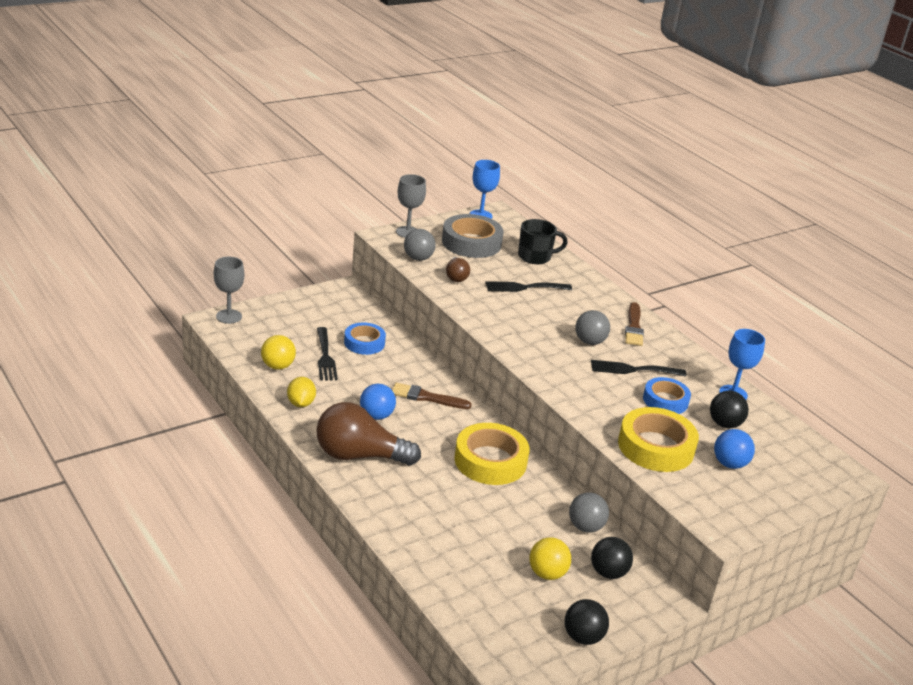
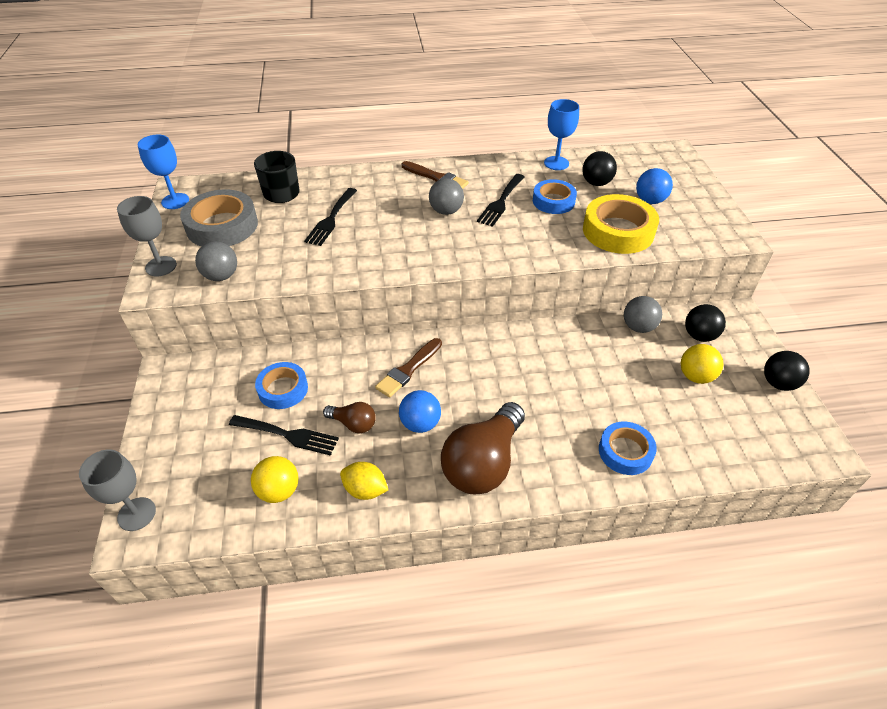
camera: 60 degrees left, 15 degrees up
brown light bulb [446,257,470,282] -> brown light bulb moved to [323,402,376,434]
yellow tape [454,423,530,485] -> none
none -> blue tape [599,422,657,475]

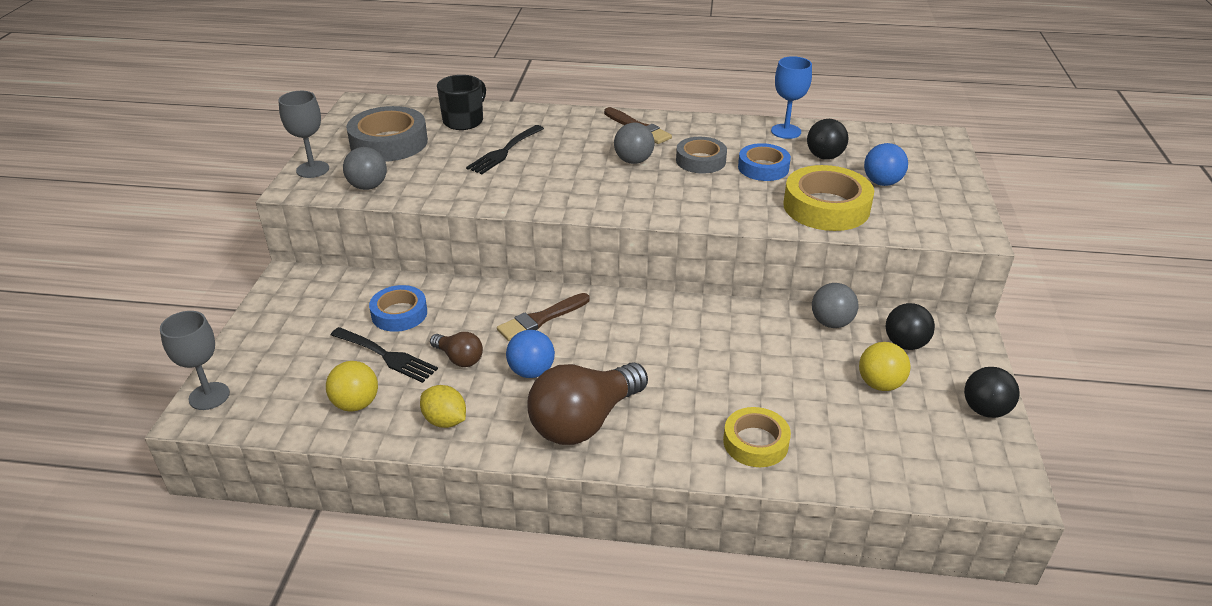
camera: 15 degrees right, 10 degrees down
blue goblet [138,134,189,209] -> none
black fork [477,174,525,227] -> grey tape [676,137,727,174]
blue tape [599,422,657,475] -> yellow tape [723,407,791,467]

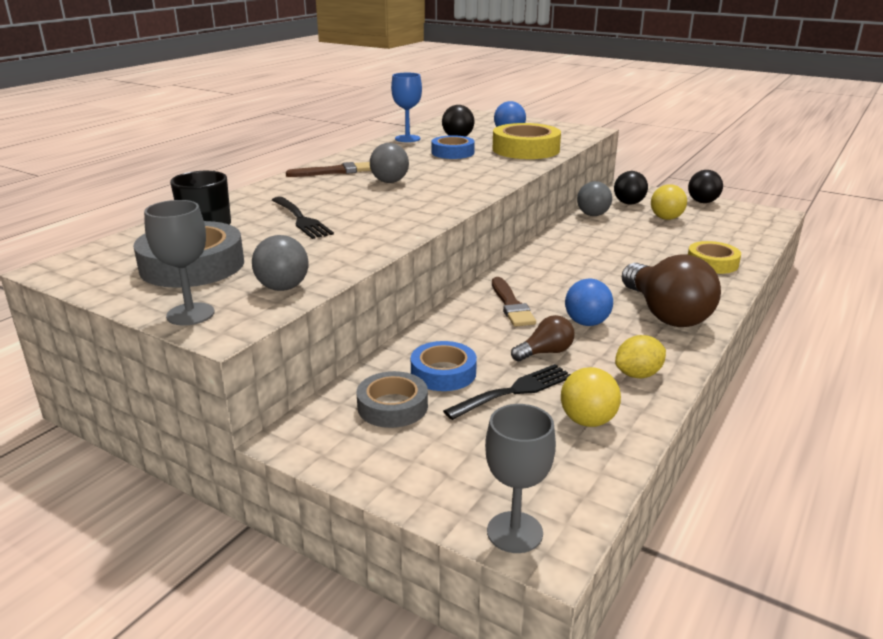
camera: 65 degrees left, 10 degrees down
grey tape [676,137,727,174] -> grey tape moved to [357,371,428,428]

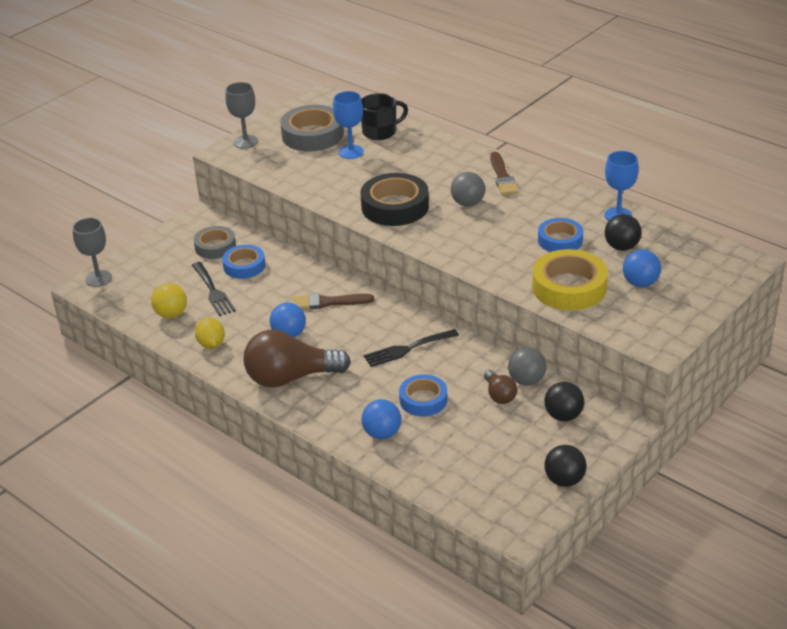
camera: 100 degrees right, 10 degrees up
grey ball [252,235,309,291] -> none
black fork [272,197,334,239] -> black fork moved to [364,329,459,367]
brown light bulb [511,315,574,361] -> brown light bulb moved to [484,370,517,404]
yellow ball [651,184,687,220] -> none
yellow tape [688,241,741,274] -> blue ball [362,399,401,439]
none -> blue goblet [333,91,364,159]
none -> black tape [361,173,429,226]
none -> blue tape [399,374,447,416]

